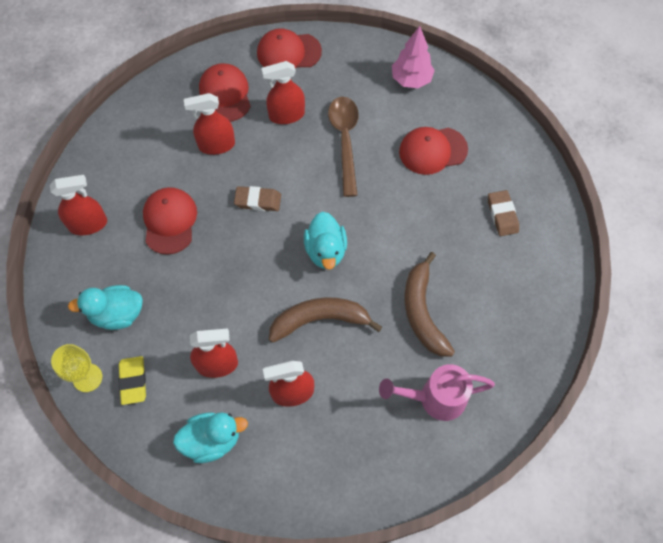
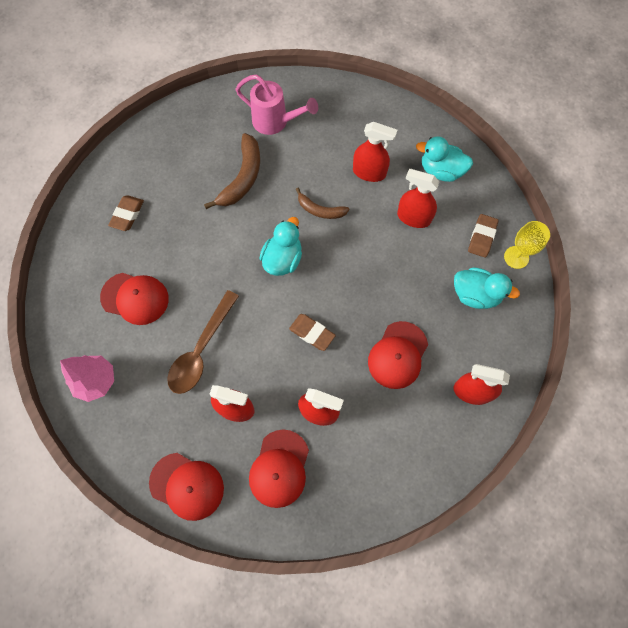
camera: 150 degrees left, 5 degrees up
yellow eraser [118,356,146,405] -> brown eraser [468,214,498,258]
brown banana [269,297,382,343] -> brown banana [296,188,350,219], size x0.62

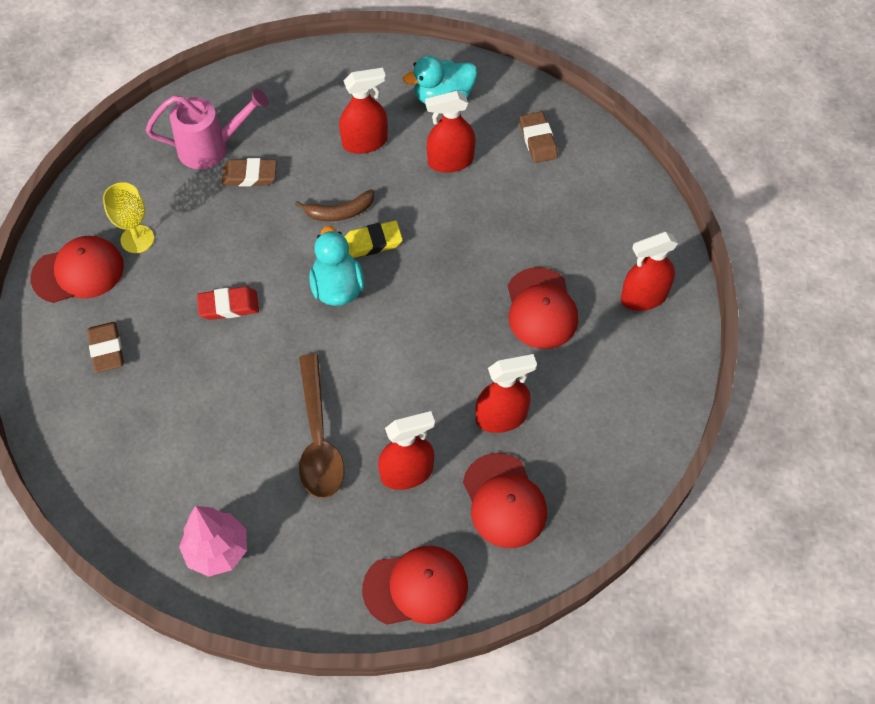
camera: 35 degrees left, 10 degrees down
red cap [100,273,169,325] -> red cap moved to [30,236,124,303]
brown banana [204,133,260,209] -> none
brown eraser [289,314,336,351] -> brown eraser moved to [222,158,277,186]
turquoise duck [454,267,520,309] -> none
yellow goblet [504,221,550,269] -> yellow goblet moved to [103,182,154,253]
none -> red eraser [197,286,259,320]
none -> yellow eraser [344,221,403,258]

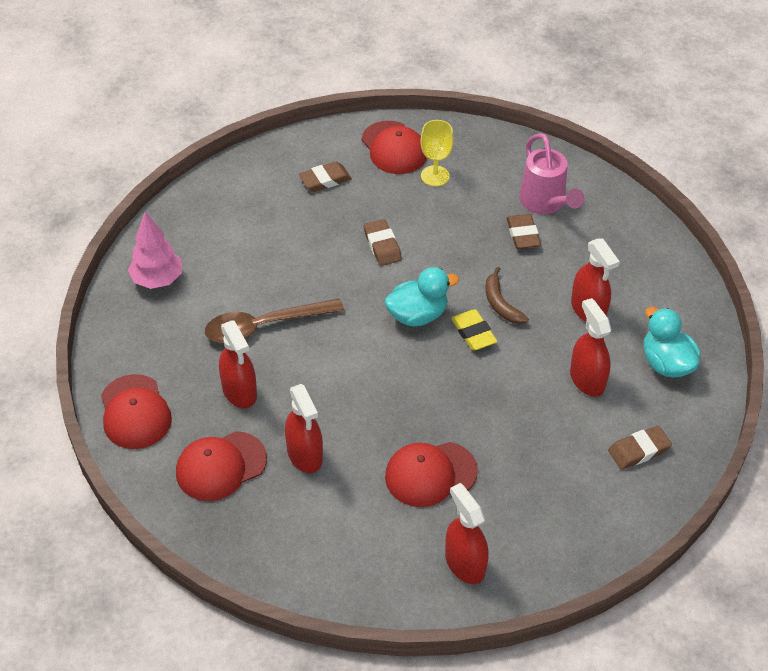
camera: 80 degrees right, 10 degrees down
red eraser [197,286,259,320] -> brown eraser [364,219,402,266]

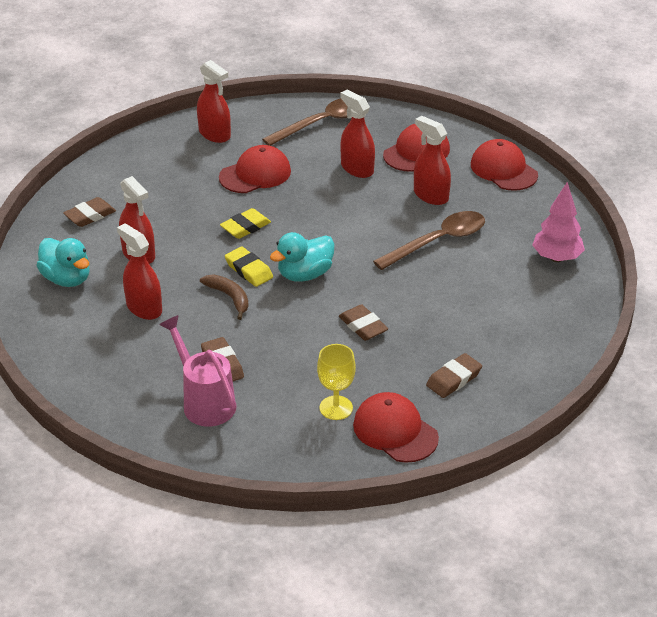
camera: 165 degrees right, 10 degrees down
none -> yellow eraser [220,208,271,239]
none -> brown spoon [262,98,348,146]

